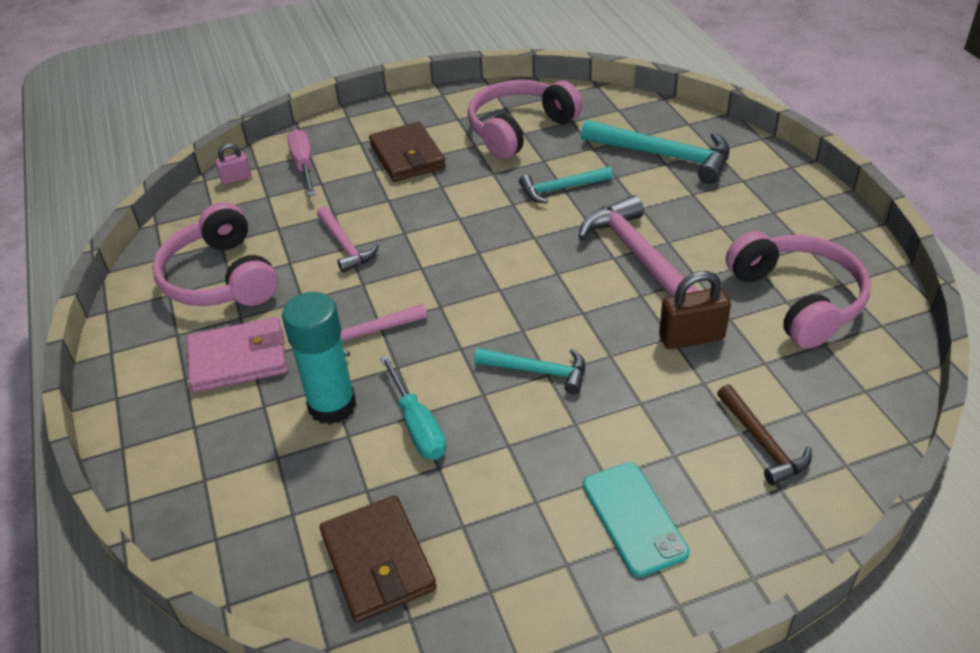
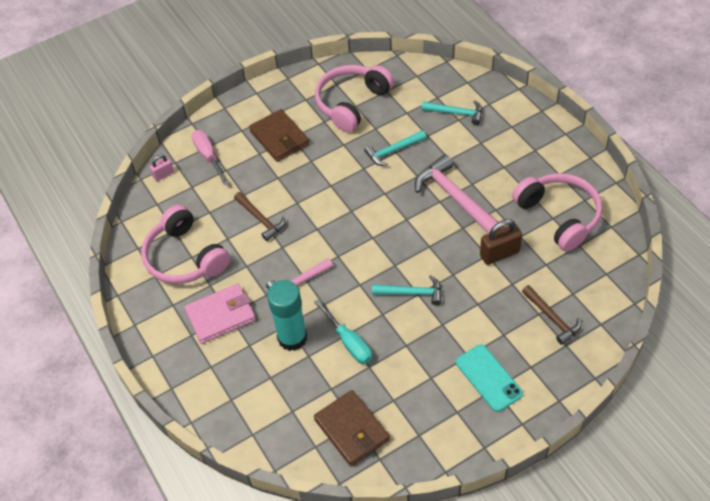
camera: 10 degrees left, 10 degrees up
pink hammer [317,206,379,273] -> brown hammer [234,192,285,241]
turquoise hammer [581,120,730,184] -> turquoise hammer [421,101,482,125], size x0.59

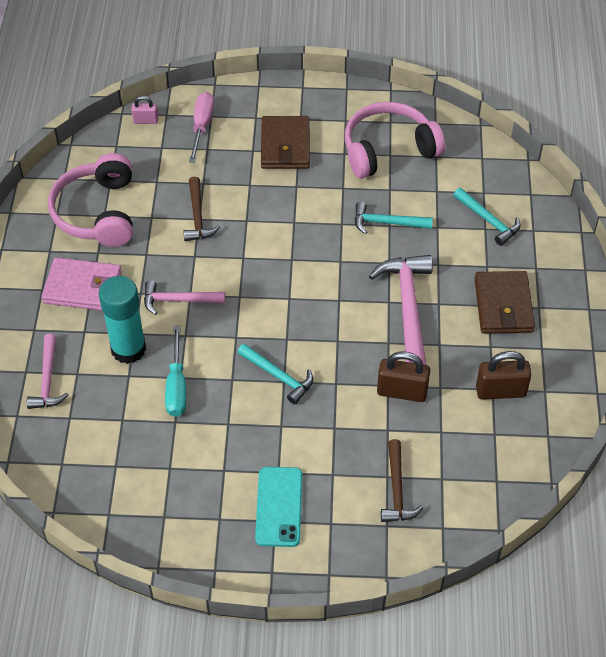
camera: 30 degrees right, 0 degrees up
brown wallet [314,390,390,466] -> brown wallet moved to [475,271,535,333]
pink headphones [512,173,602,252] -> brown padlock [476,351,532,400]
none -> pink hammer [27,334,68,409]

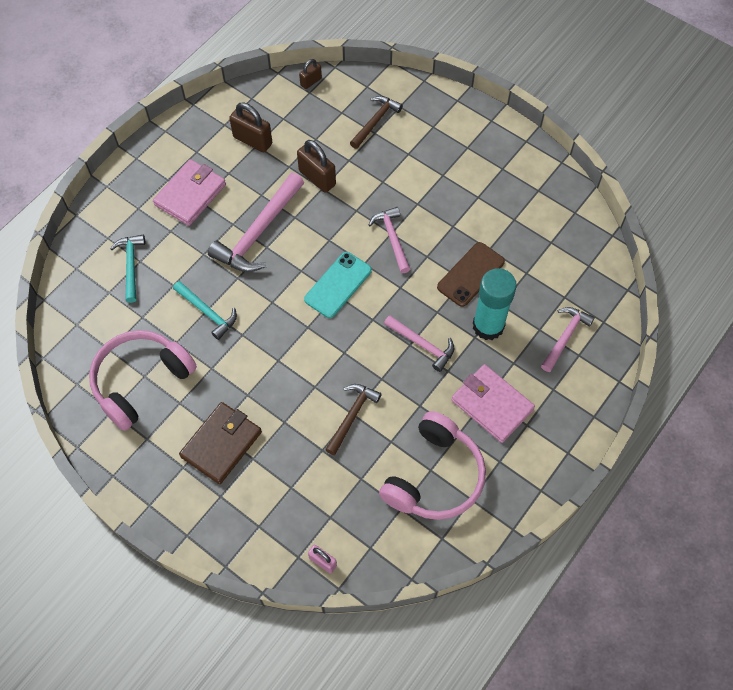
camera: 145 degrees left, 10 degrees up
turquoise screwdriver [165,325,186,417] -> brown phone [437,242,505,307]
pink screwdriver [189,92,214,163] -> none
turquoise hammer [237,344,313,405] -> pink hammer [369,207,410,273]
turquoise phone [255,467,302,547] -> turquoise phone moved to [304,252,372,318]
pink headphones [345,102,445,179] -> pink headphones turned 120 degrees clockwise [89,330,197,431]
brown wallet [475,271,535,333] -> pink wallet [153,159,226,226]
none -> brown padlock [299,59,322,89]

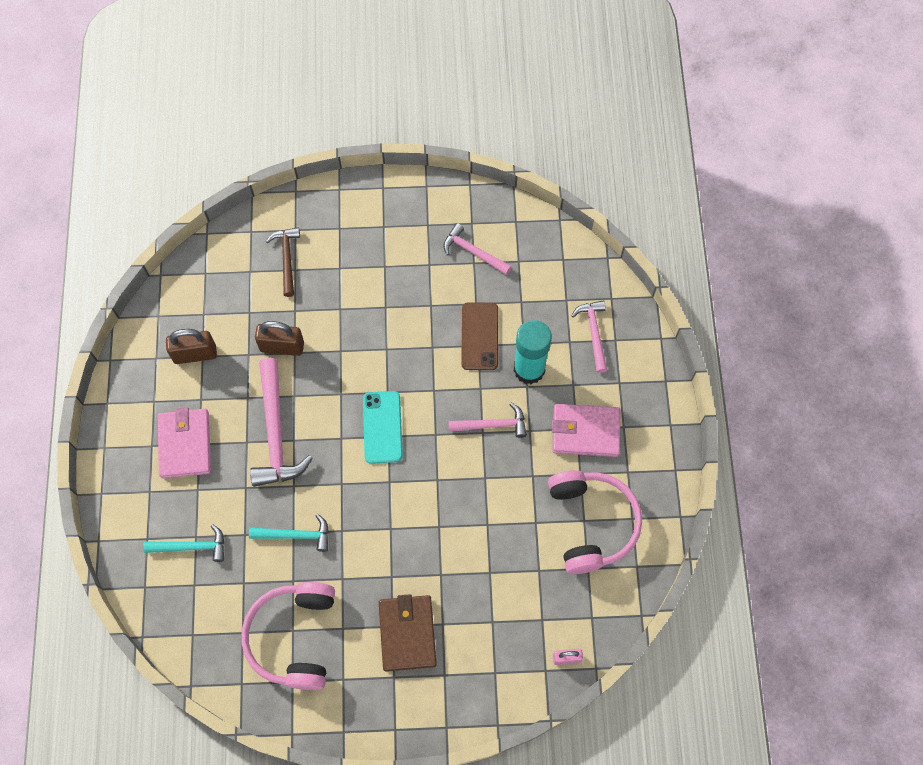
camera: 40 degrees left, 5 degrees up
turquoise hammer [110,235,145,303] -> turquoise hammer turned 135 degrees clockwise [143,524,224,562]
brown padlock [299,59,322,89] -> none
brown hammer [325,384,382,456] -> none
pink hammer [369,207,410,273] -> pink hammer moved to [443,223,512,275]

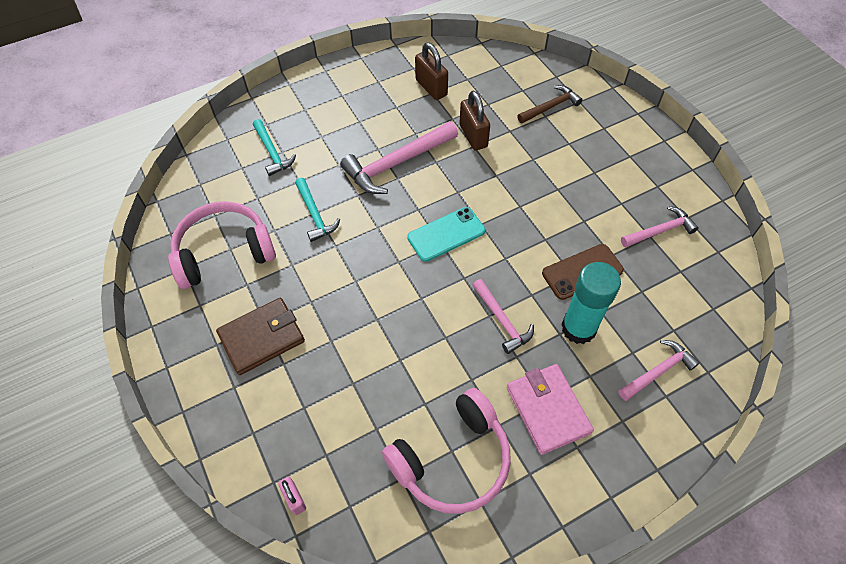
camera: 65 degrees right, 10 degrees down
pink wallet [158,408,211,478] -> none
pink hammer [443,223,512,275] -> pink hammer turned 60 degrees clockwise [621,206,698,247]

